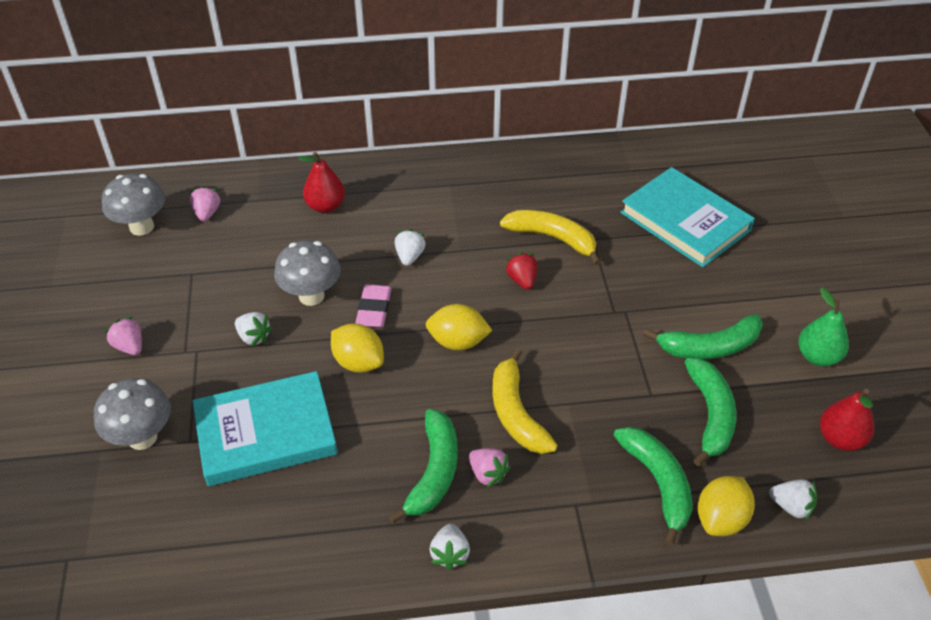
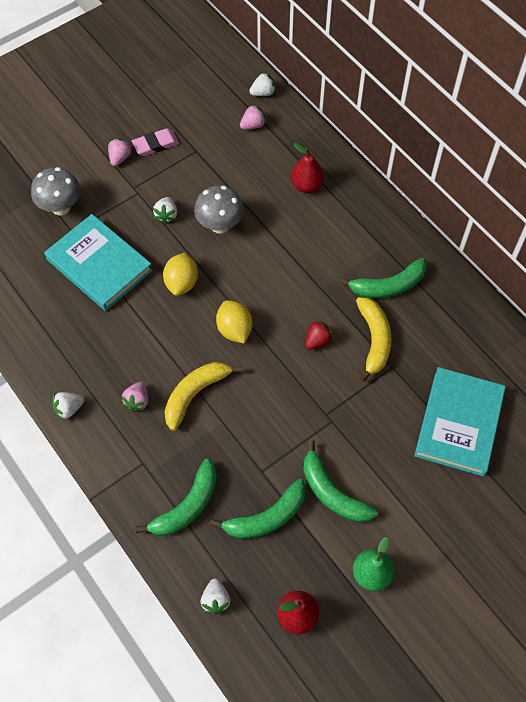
camera: 60 degrees right, 15 degrees up
grey mushroom [102,173,165,236] -> none
pink eraser [355,284,392,327] -> pink eraser moved to [132,128,179,156]
green banana [389,409,458,523] -> green banana moved to [339,258,427,298]
white strawberry [395,229,426,266] -> white strawberry moved to [249,72,276,96]
yellow lemon [698,476,755,536] -> none

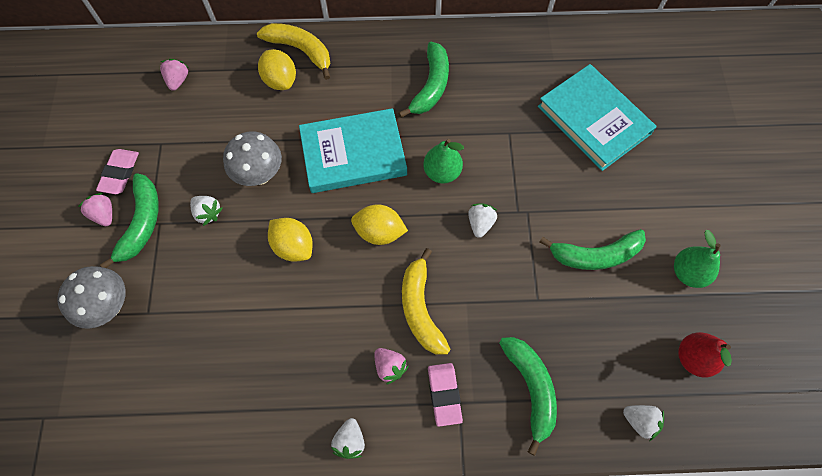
camera: 55 degrees left, 5 degrees up
turquoise book [44,214,153,311] -> turquoise book moved to [299,108,407,193]
green banana [210,479,306,539] -> green banana moved to [100,173,159,268]
white strawberry [249,72,276,96] -> white strawberry moved to [468,204,498,238]
red pear [291,142,324,193] -> yellow lemon [258,49,296,90]
red strawberry [305,320,334,350] -> green pear [423,139,464,183]
yellow banana [356,297,391,382] -> yellow banana moved to [257,23,330,80]
none -> pink eraser [428,363,463,427]

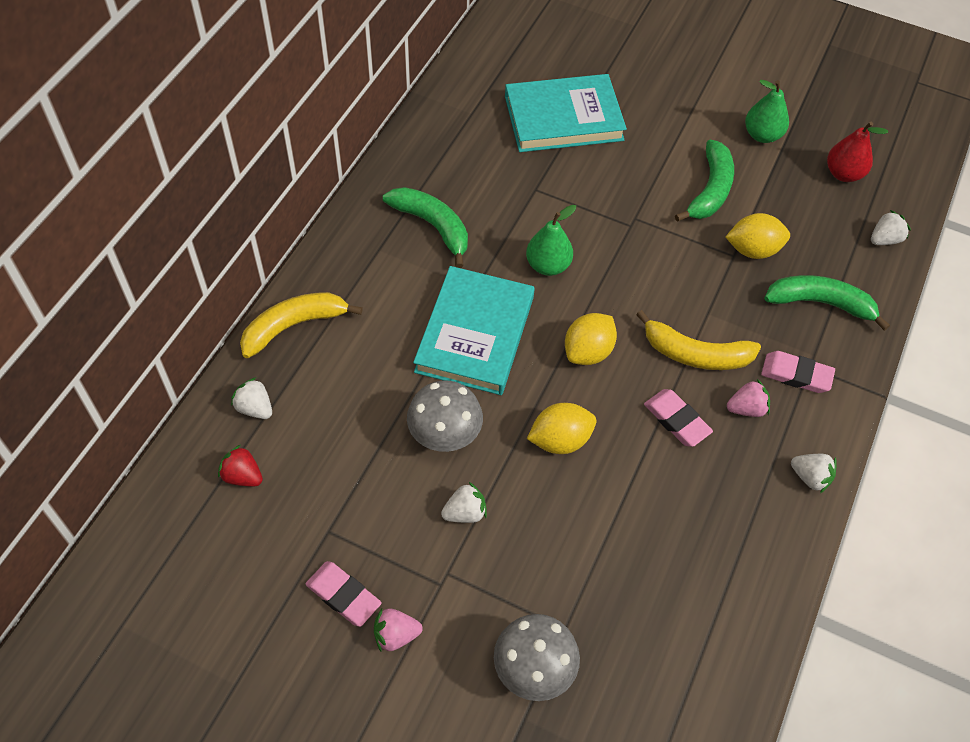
camera: 65 degrees left, 10 degrees down
green banana [100,173,159,268] -> none
pink strawberry [160,59,189,91] -> red strawberry [218,445,263,486]
yellow lemon [258,49,296,90] -> yellow lemon moved to [726,213,790,259]
white strawberry [468,204,498,238] -> white strawberry moved to [231,377,272,419]
none -> pink eraser [644,389,713,447]

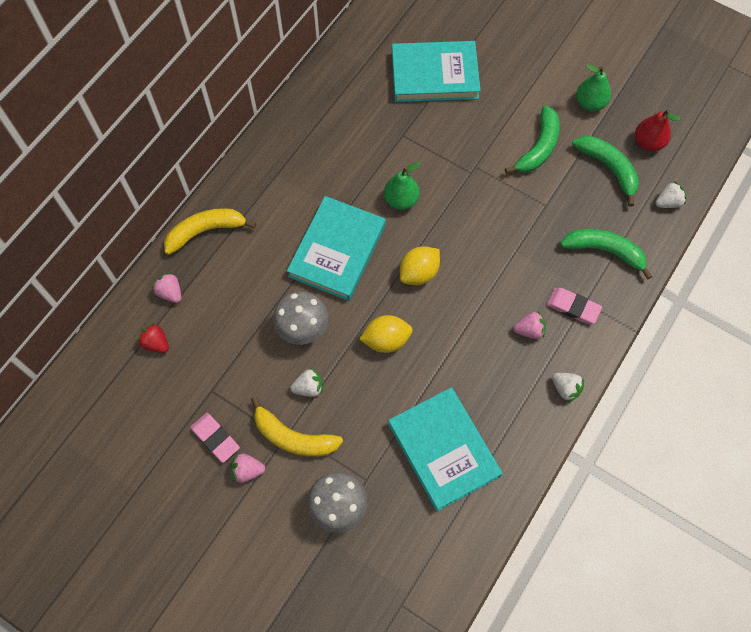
camera: 10 degrees right, 10 degrees up
white strawberry [231,377,272,419] -> pink strawberry [152,272,181,303]
green banana [383,187,468,268] -> green banana moved to [572,136,639,207]
yellow banana [636,310,761,370] -> yellow banana moved to [251,397,343,457]
pink eraser [644,389,713,447] -> none
yellow lemon [726,213,790,259] -> none
none -> turquoise book [388,387,502,511]

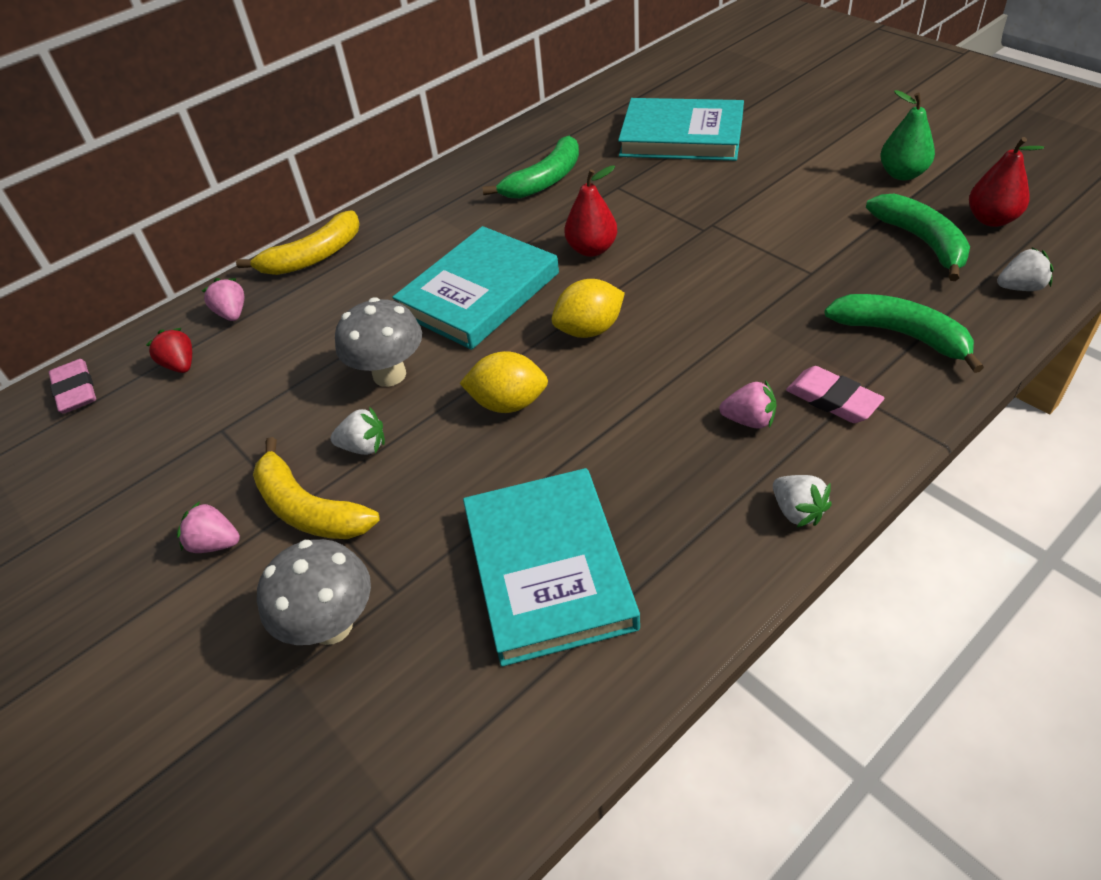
camera: 20 degrees right, 20 degrees down
yellow banana [164,208,256,255] -> yellow banana turned 150 degrees clockwise [236,210,360,275]
pink eraser [190,413,240,463] -> pink eraser moved to [49,359,96,414]
green pear [384,162,420,210] -> red pear [564,165,617,257]
green banana [505,106,560,174] -> green banana moved to [482,136,579,199]

